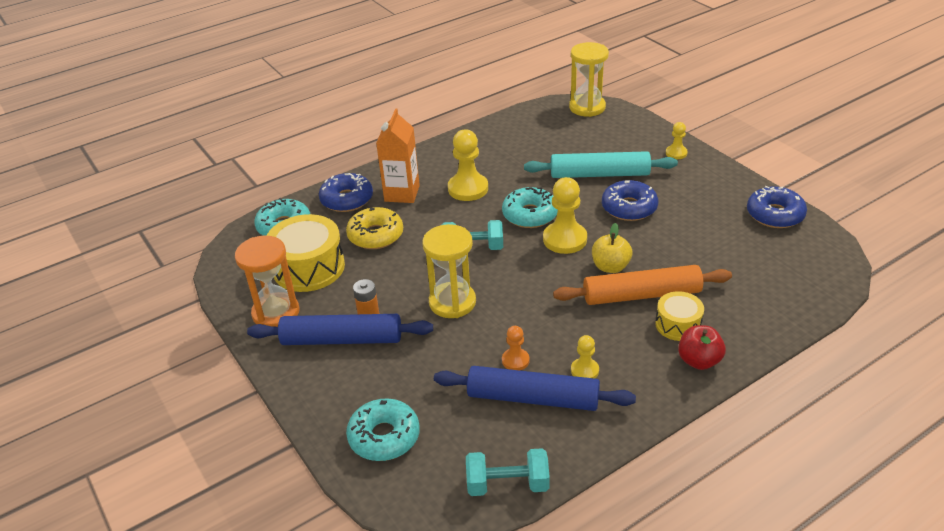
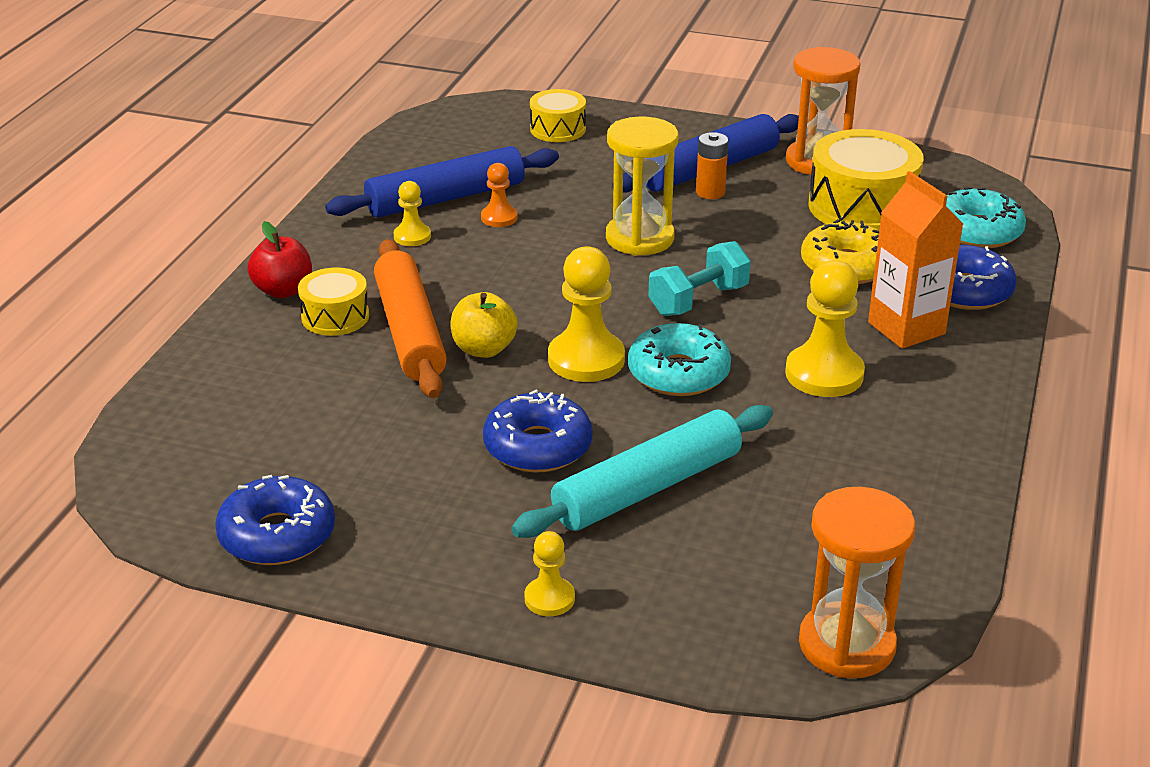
camera: 140 degrees right, 5 degrees down
turquoise donut [346,399,420,461] -> yellow drum [530,89,586,142]
turquoise dumbbell [466,448,550,496] -> none
orange rolling pin [553,265,732,305] -> orange rolling pin turned 60 degrees counterclockwise [374,239,447,398]
yellow hourglass [569,42,609,117] -> orange hourglass [799,487,915,678]

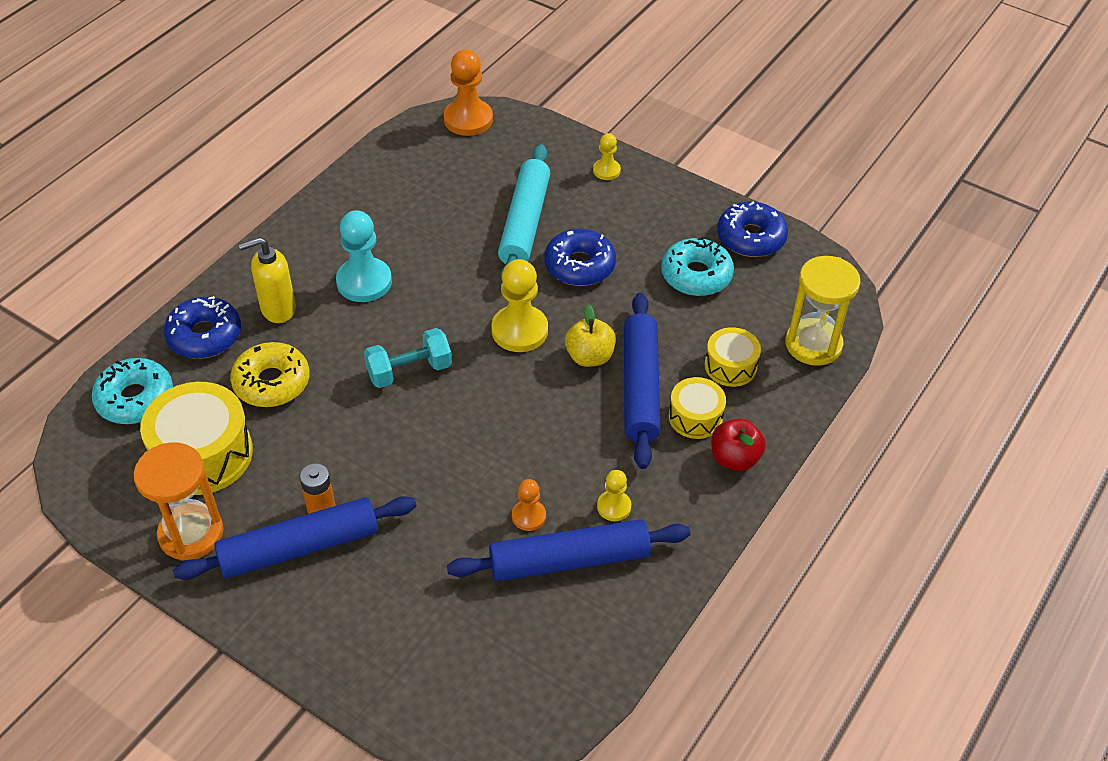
camera: 165 degrees left, 15 degrees up
orange rolling pin [374,239,447,398] -> blue rolling pin [624,293,660,469]
turquoise rolling pin [511,405,773,538] -> turquoise rolling pin turned 60 degrees counterclockwise [498,144,550,282]
yellow drum [530,89,586,142] -> yellow drum moved to [705,327,761,387]
yellow hourglass [606,116,678,256] -> yellow hourglass moved to [785,256,860,366]
turquoise donut [628,323,731,396] -> turquoise donut moved to [661,237,734,296]
yellow pawn [785,260,865,397] -> turquoise pawn [336,210,392,302]
orange hourglass [799,487,915,678] -> orange pawn [444,49,493,136]
orange carton [868,171,963,349] -> yellow soap dispenser [239,237,296,323]

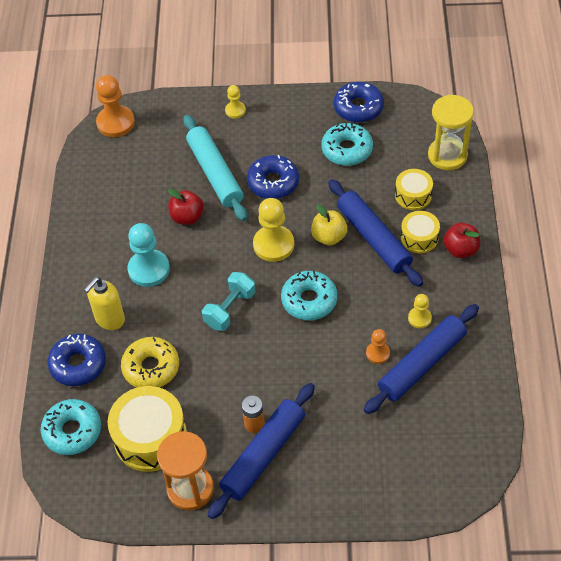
camera: 30 degrees left, 5 degrees up
none -> red apple [168,189,204,225]
none -> turquoise donut [281,271,337,320]

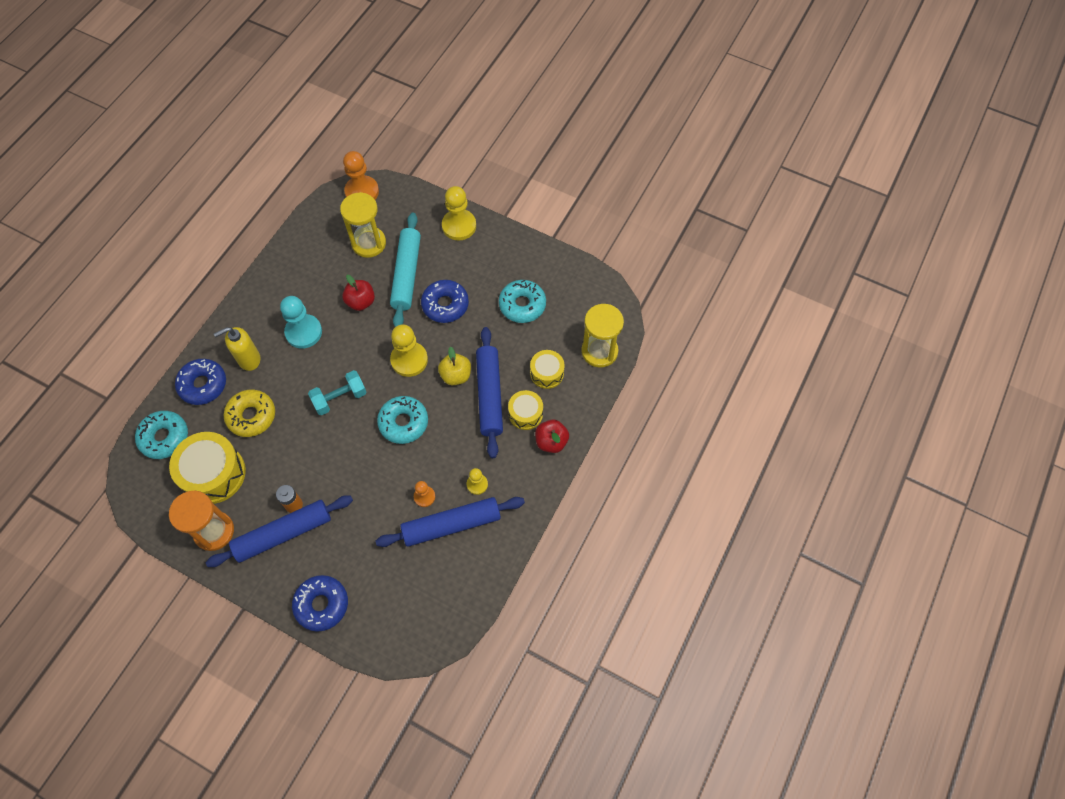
camera: 25 degrees right, 10 degrees up
yellow pawn [225,85,246,119] -> yellow pawn [442,186,476,240], size x1.84
blue donut [334,82,384,123] -> blue donut moved to [292,575,348,632]
none -> yellow hourglass [340,192,386,258]

